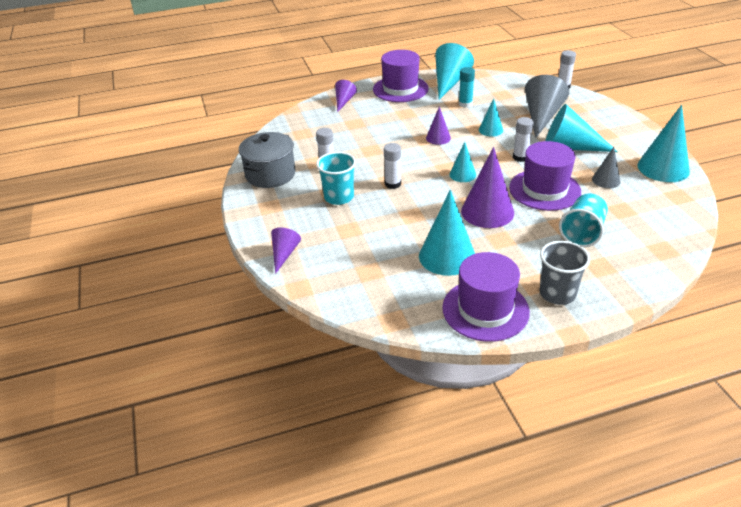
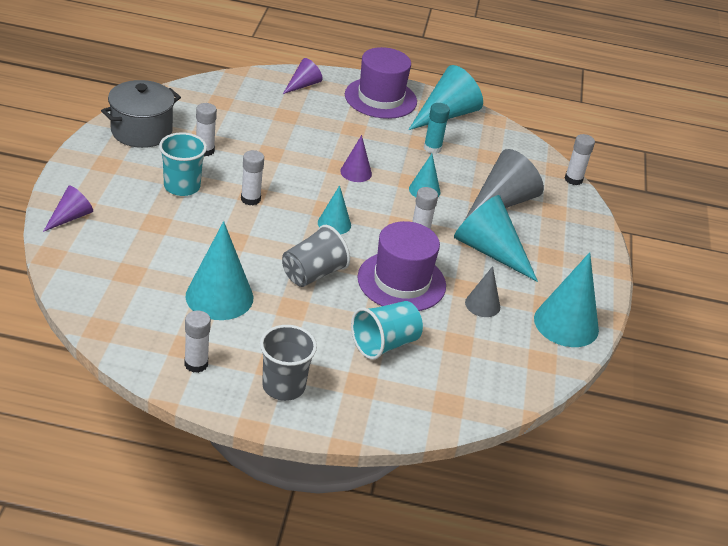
camera: 20 degrees right, 0 degrees up
purple hat [442,252,530,342] -> white glue stick [184,310,211,373]
purple cone [461,147,514,228] -> grey cup [282,225,350,287]

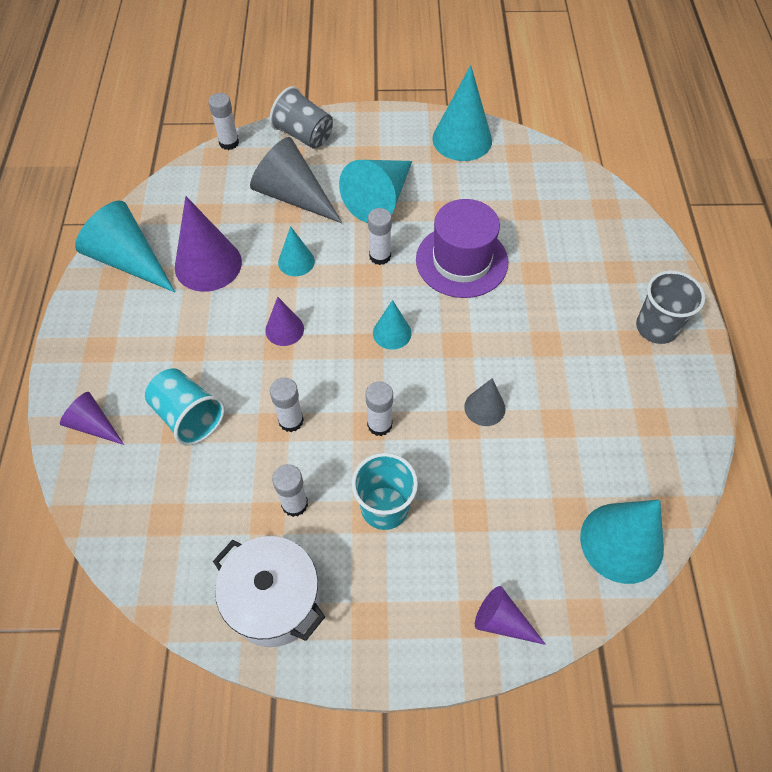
camera: 95 degrees left, 20 degrees up
grey pot [101,80,181,148] -> white pot [213,536,325,647]
white glue stick [184,310,211,373] -> white glue stick moved to [270,377,304,432]
turquoise cone [185,221,253,320] -> turquoise cone moved to [580,500,664,584]
grey cup [282,225,350,287] -> grey cup moved to [270,86,333,149]
purple hat [345,47,417,119] -> none
turquoise cup [351,301,423,360] -> turquoise cup moved to [145,368,225,446]
turquoise glue stick [424,103,450,154] -> purple cone [175,196,242,292]
grey cone [465,266,500,317] -> grey cone moved to [464,378,506,426]

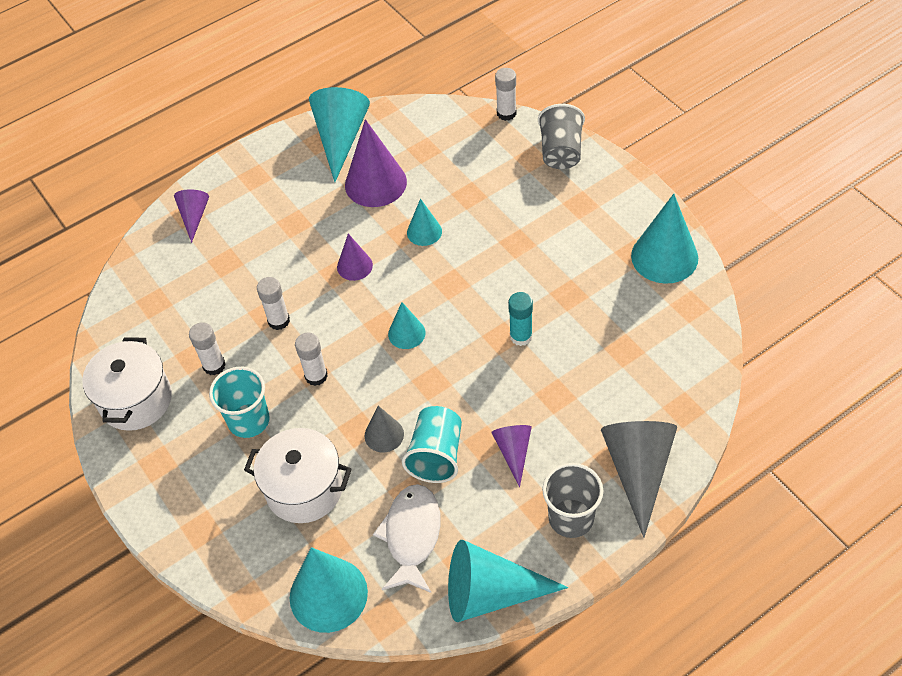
camera: 60 degrees right, 5 degrees down
turquoise cup [145,368,225,446] -> turquoise cup moved to [402,406,462,483]
grey cone [250,137,342,223] -> grey cone moved to [601,421,677,538]
turquoise cone [339,160,412,223] -> turquoise cone moved to [448,540,568,622]
white glue stick [368,208,392,265] -> none
purple hat [416,199,508,298] -> turquoise glue stick [508,292,533,346]
purple cone [475,586,546,645] -> purple cone moved to [492,425,532,487]
none -> white pot [244,428,352,523]
none -> white fish [373,484,441,593]

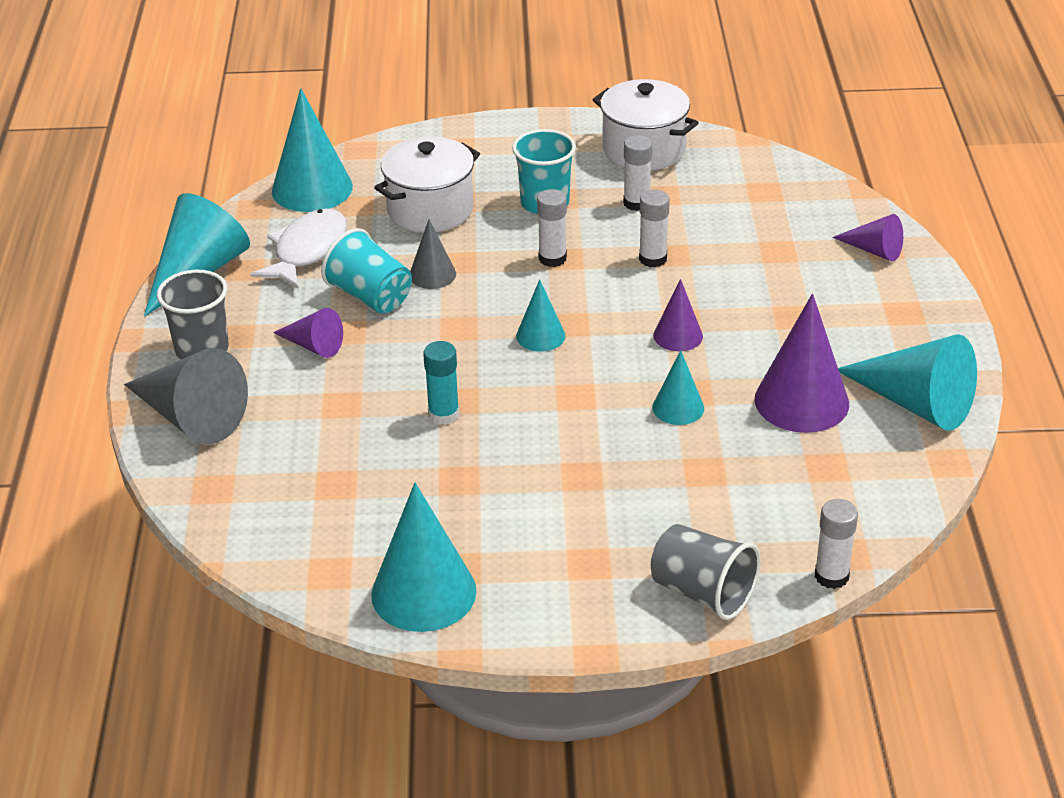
camera: 120 degrees right, 15 degrees down
white fish [373,484,441,593] -> white fish turned 105 degrees counterclockwise [250,209,347,289]

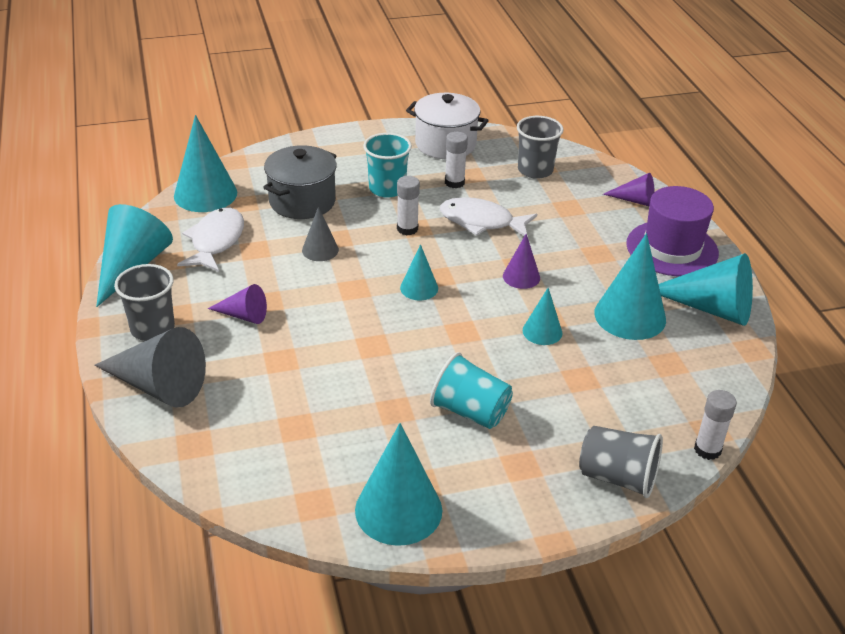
camera: 15 degrees left, 0 degrees up
turquoise cup [321,228,412,314] -> turquoise cup moved to [430,352,513,429]
white pot [374,136,480,233] -> grey pot [263,145,337,219]
turquoise glue stick [423,341,459,425] -> none
white glue stick [639,189,670,267] -> white fish [440,197,537,237]
purple cone [754,294,849,433] -> turquoise cone [594,233,666,340]
none -> grey cup [517,116,564,179]
none -> purple hat [626,186,719,276]

